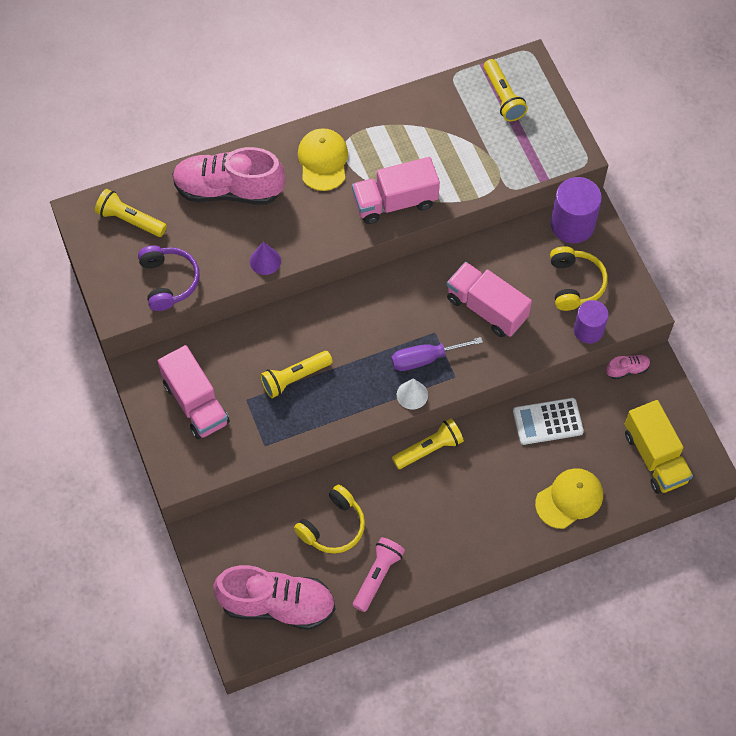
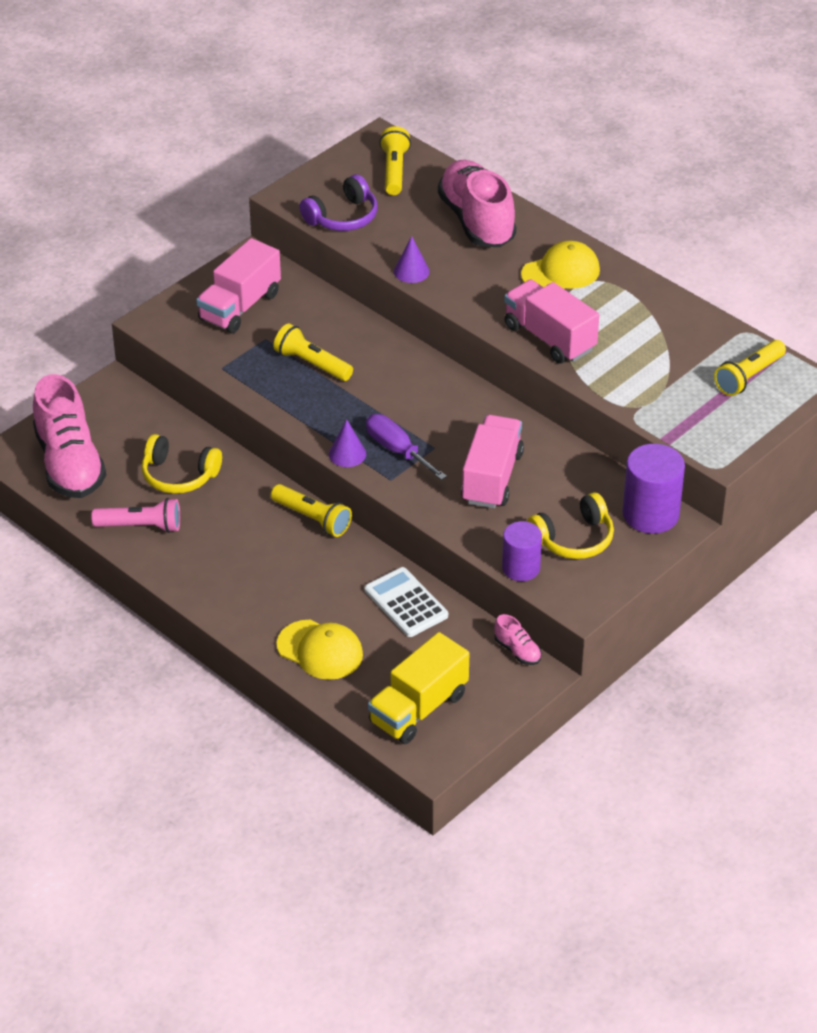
camera: 65 degrees right, 20 degrees down
white cone [397,378,428,410] -> purple cone [329,419,366,467]

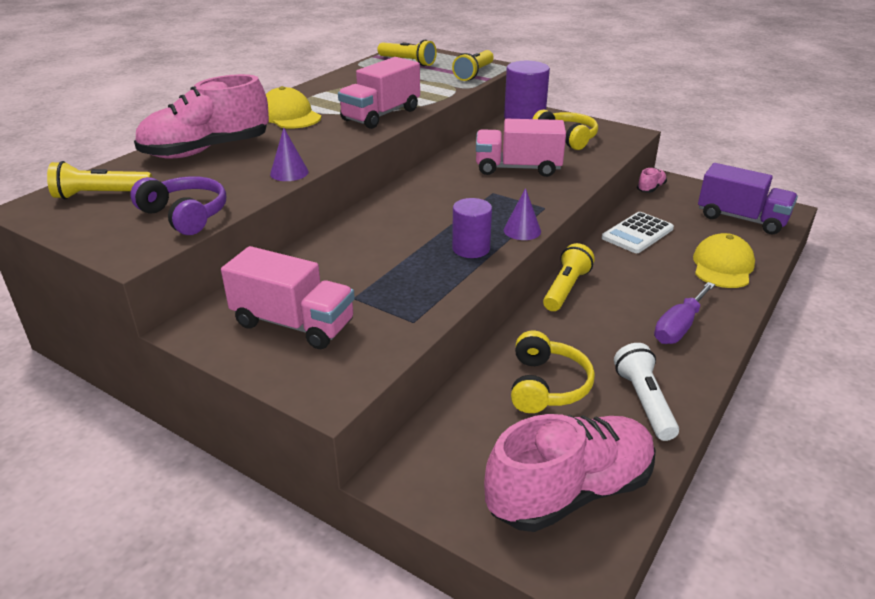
camera: 100 degrees left, 10 degrees down
pink flashlight [91,498,180,533] -> white flashlight [614,343,679,441]
yellow flashlight [273,323,353,381] -> yellow flashlight moved to [452,50,494,81]
purple screwdriver [366,414,447,480] -> purple screwdriver moved to [654,282,715,344]
yellow truck [368,632,469,744] -> purple truck [698,163,798,234]
purple cylinder [502,521,542,581] -> purple cylinder moved to [452,198,492,258]

